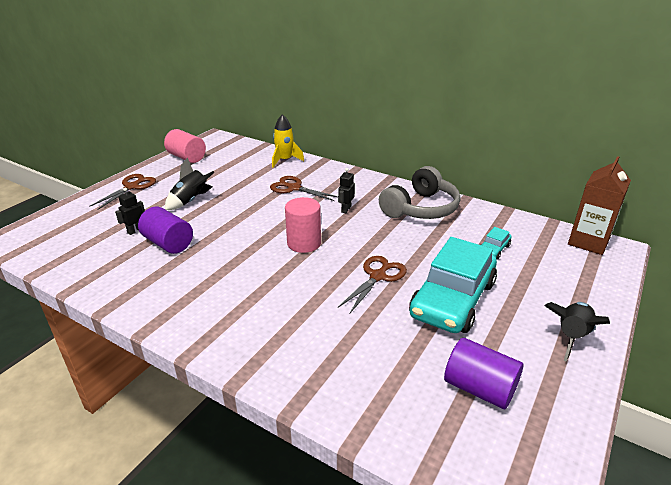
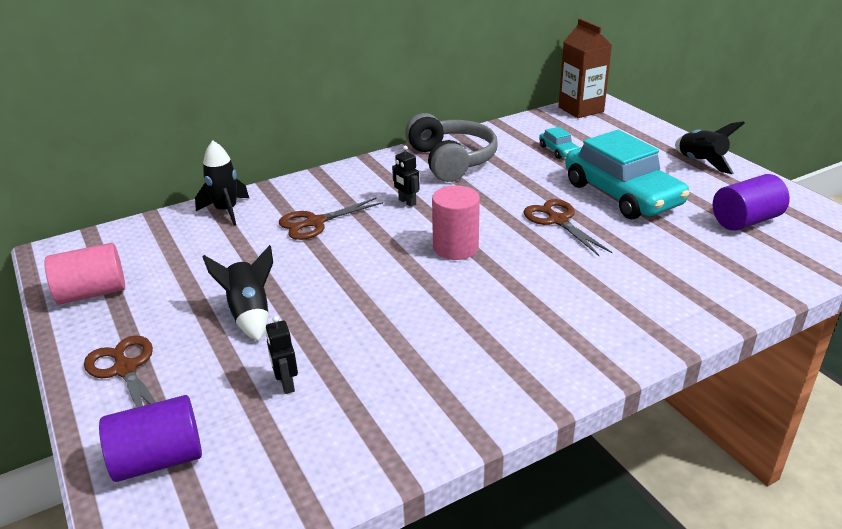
camera: 60 degrees left, 0 degrees up
purple cylinder [138,207,193,254] -> purple cylinder moved to [99,395,202,482]
yellow rocket [272,114,304,168] -> black rocket [195,141,249,225]

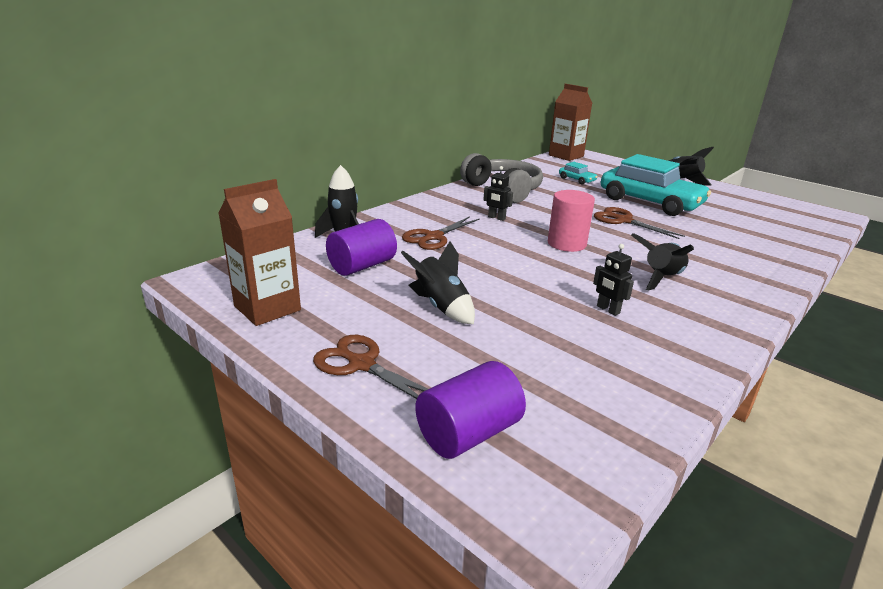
camera: 20 degrees left, 5 degrees down
pink cylinder [44,243,125,304] -> brown carton [218,179,301,326]
black robot [266,316,298,394] -> black robot moved to [593,244,634,316]
purple cylinder [713,174,790,231] -> purple cylinder moved to [326,219,397,276]
none -> black rocket [631,233,694,290]

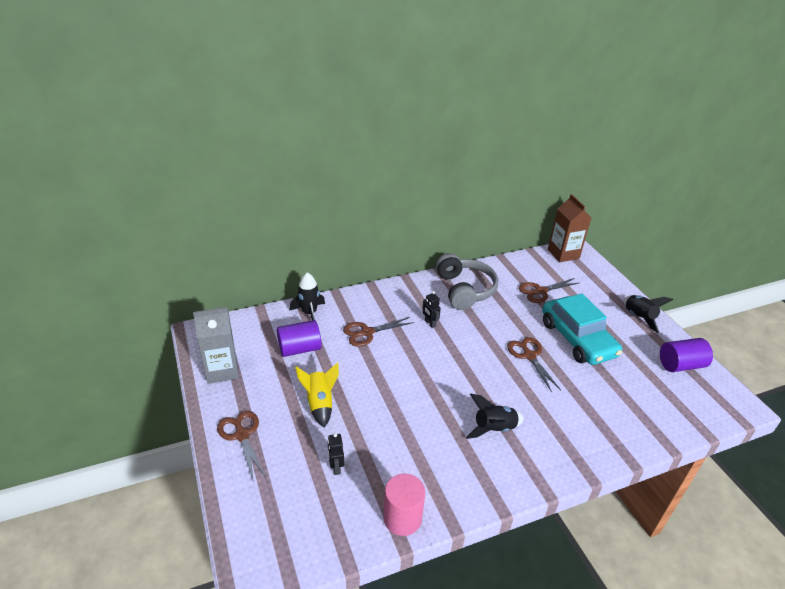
camera: 25 degrees right, 10 degrees up
brown carton [218,179,301,326] -> grey carton [193,307,239,384]
black rocket [401,241,475,324] -> yellow rocket [295,362,339,428]
purple cylinder [415,361,526,459] -> purple cylinder moved to [660,338,713,372]
pink cylinder [548,190,595,252] -> pink cylinder moved to [384,474,425,536]
turquoise car [559,162,598,185] -> brown scissors [519,278,579,303]
black robot [593,244,634,316] -> black robot moved to [328,433,344,475]

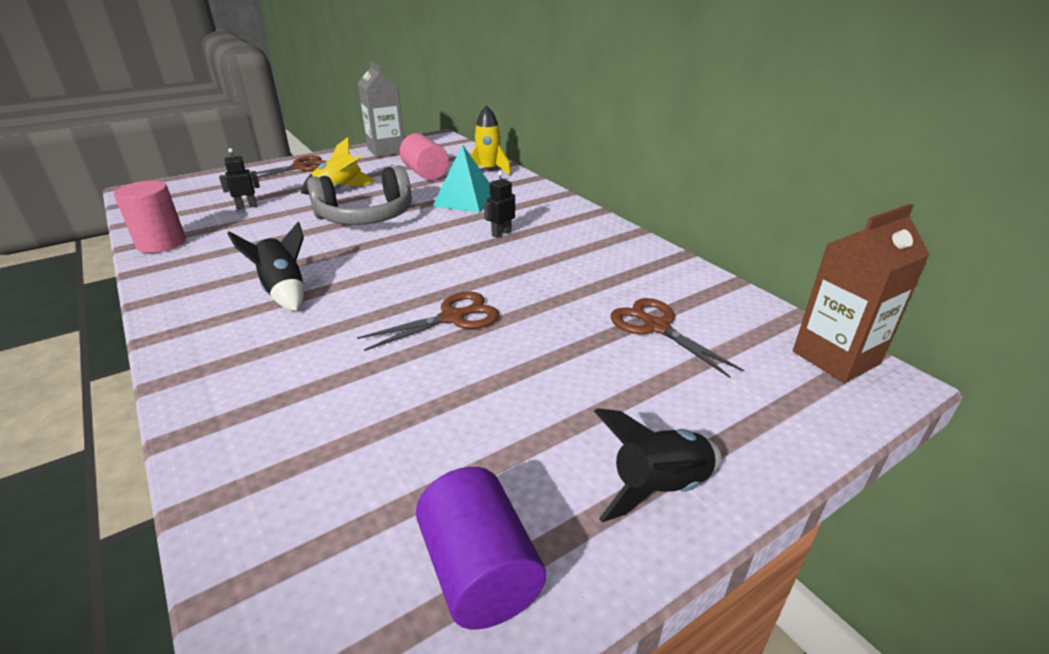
camera: 80 degrees right, 5 degrees down
purple cylinder [277,320,322,357] -> pink cylinder [400,133,449,180]
black rocket [290,273,325,320] -> yellow rocket [470,105,511,175]
brown scissors [343,317,414,347] -> turquoise pyramid [433,144,492,213]
grey headphones [436,253,498,310] -> grey headphones moved to [307,165,412,225]
turquoise car [542,293,622,365] -> none

